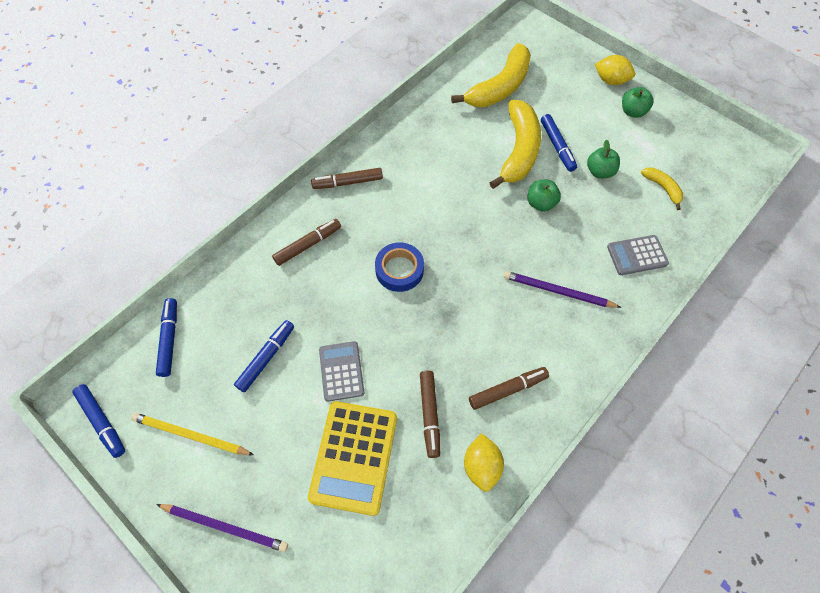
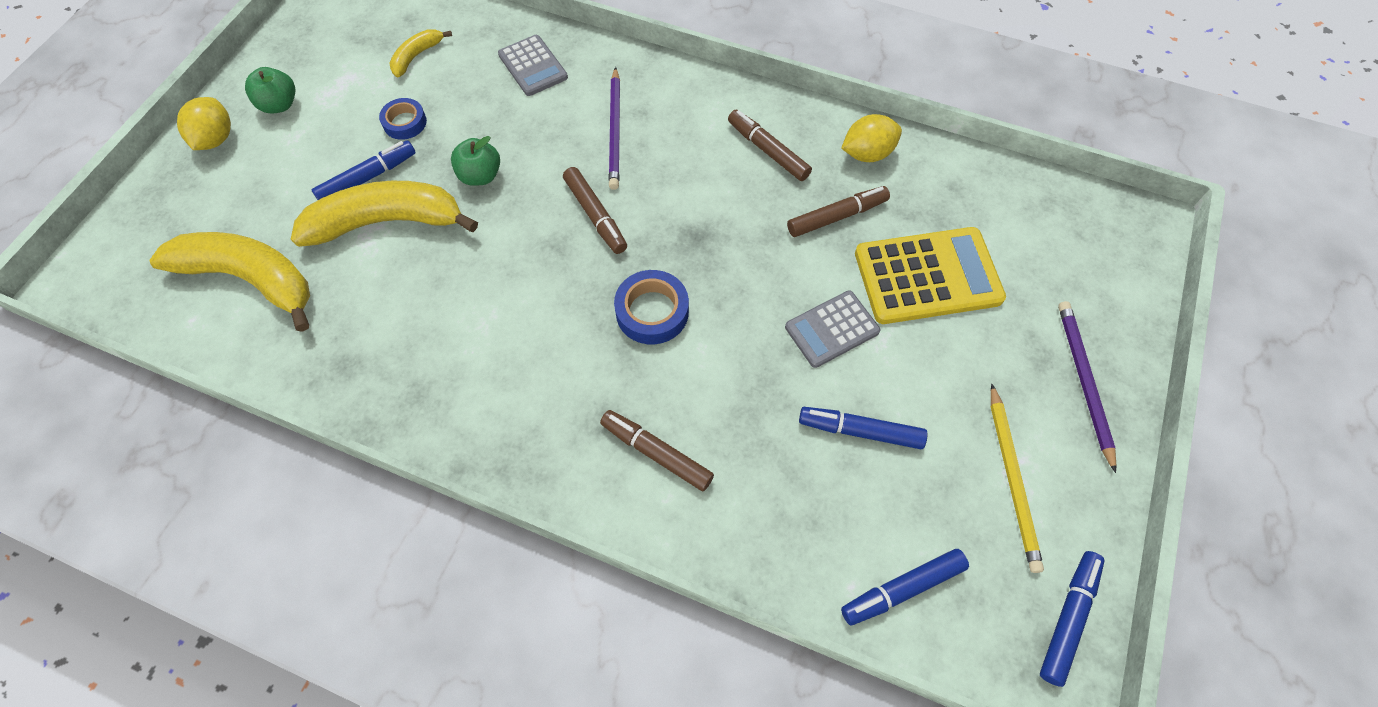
camera: 110 degrees left, 0 degrees up
brown marker [311,168,383,189] -> brown marker moved to [563,167,627,254]
green apple [587,140,620,178] -> blue tape [379,98,427,140]

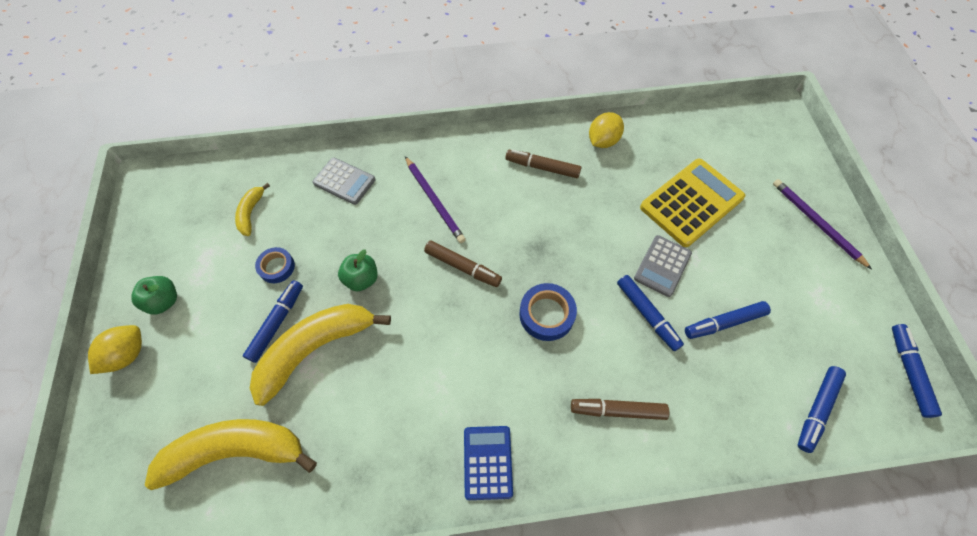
camera: 30 degrees left, 0 degrees up
yellow lemon [177,97,231,150] -> yellow lemon turned 60 degrees clockwise [88,325,142,374]
brown marker [787,186,890,237] -> none
yellow pencil [990,383,1044,573] -> none
none -> blue calculator [464,426,513,500]
none -> blue marker [617,275,684,351]

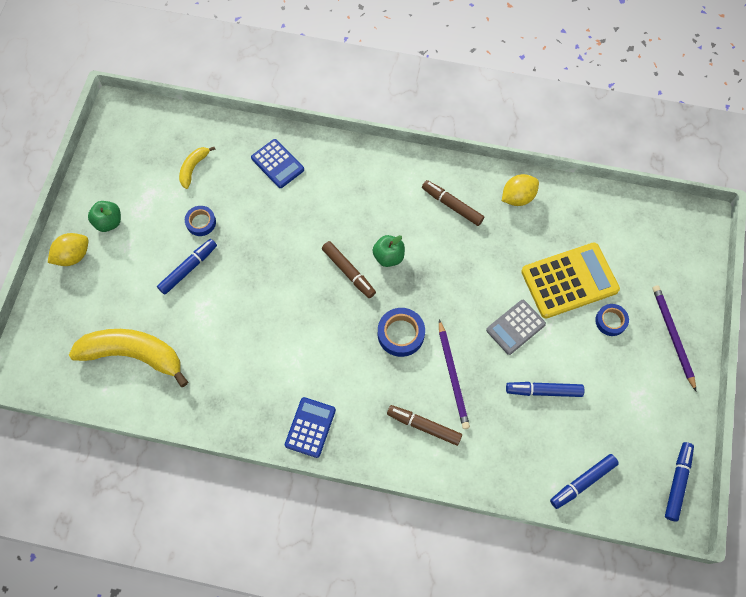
camera: 20 degrees right, 5 degrees up
yellow banana [250,304,391,406] -> none
grey calculator [313,158,375,205] -> blue calculator [251,139,304,188]
green apple [338,249,378,291] -> green apple moved to [373,235,405,267]
purple pencil [405,156,466,243] -> purple pencil moved to [439,319,470,429]
blue marker [617,275,684,351] -> none
none -> blue tape [595,304,629,336]

